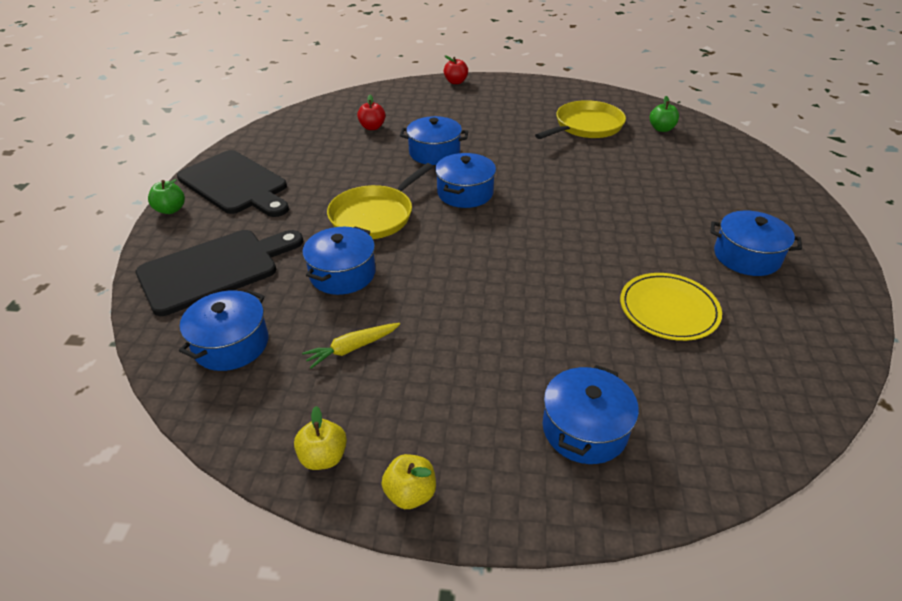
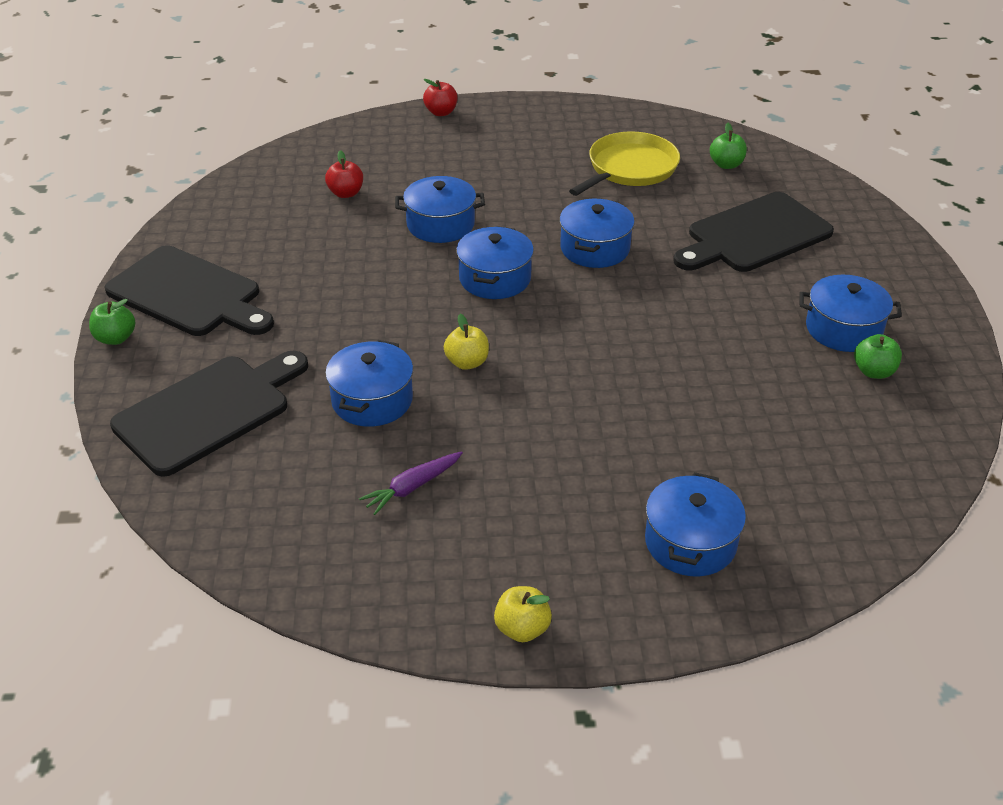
camera: 10 degrees left, 0 degrees up
blue pot [179,290,268,371] -> blue pot moved to [560,198,635,268]
yellow apple [294,406,347,470] -> yellow apple moved to [444,314,489,370]
yellow carrot [302,323,400,369] -> purple carrot [359,451,463,515]
yellow pan [327,163,433,239] -> none
yellow plate [620,273,722,341] -> none
none -> black cutting board [673,192,834,272]
none -> green apple [854,334,902,379]

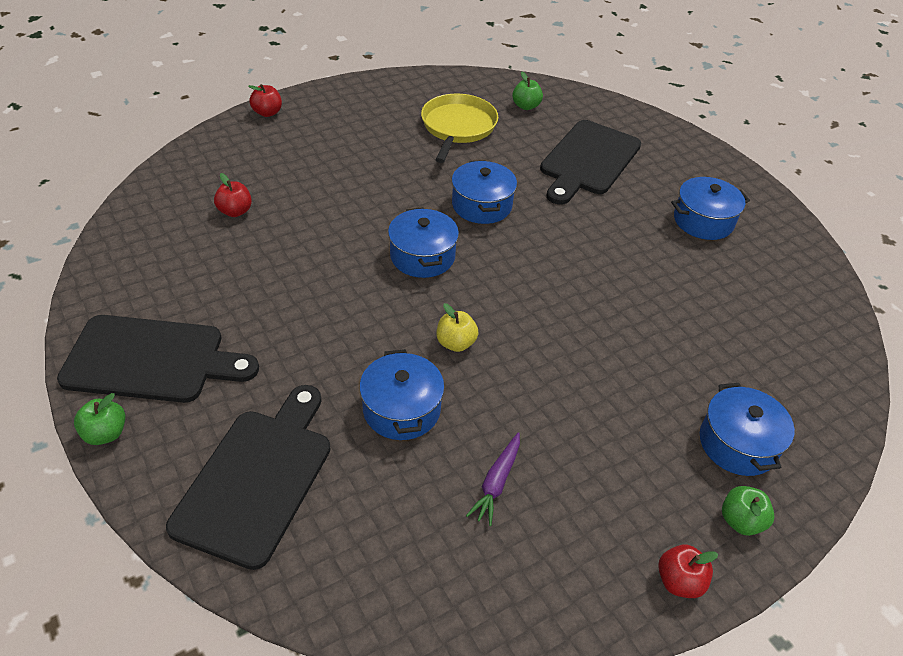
camera: 30 degrees left, 5 degrees up
blue pot [395,176,485,243] -> none
yellow apple [494,586,552,642] -> red apple [658,545,718,598]
green apple [854,334,902,379] -> green apple moved to [722,486,774,536]

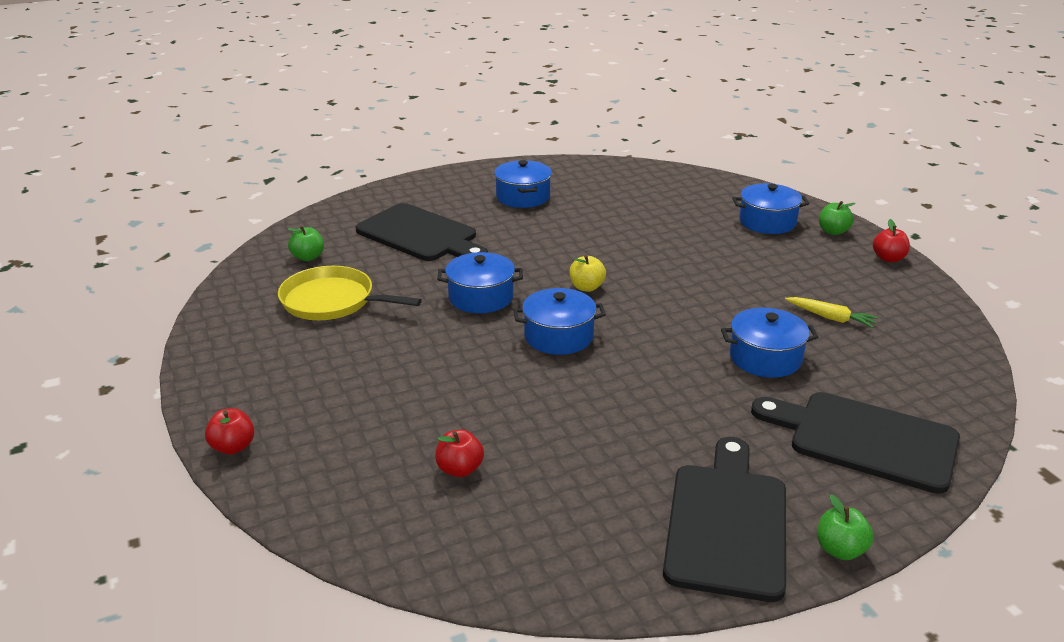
camera: 80 degrees left, 15 degrees down
yellow apple [437,303,478,352] -> yellow apple moved to [569,255,606,292]
purple carrot [466,432,520,526] -> yellow carrot [785,297,878,328]

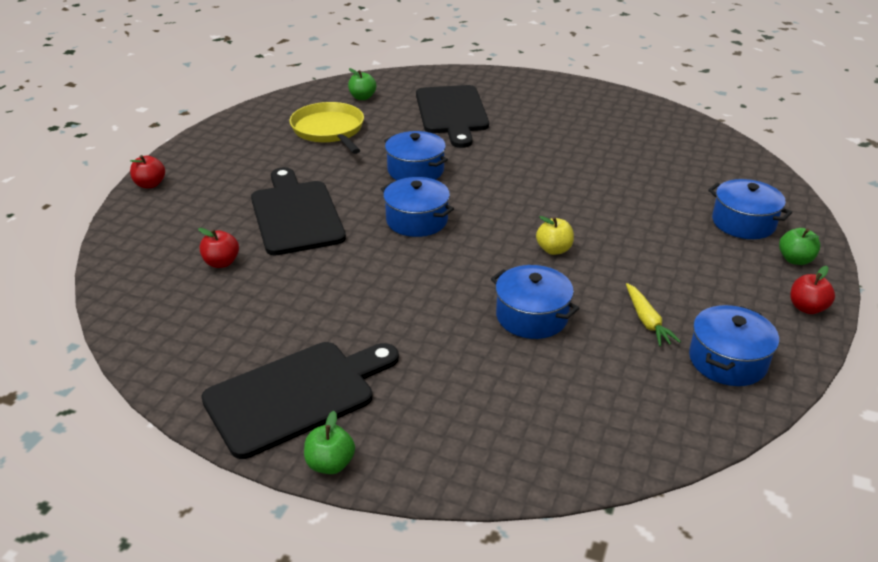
camera: 45 degrees right, 5 degrees up
blue pot [494,160,552,208] -> blue pot moved to [689,305,779,386]
yellow apple [569,255,606,292] -> yellow apple moved to [536,216,574,255]
black cutting board [751,392,960,494] -> black cutting board moved to [251,167,346,256]

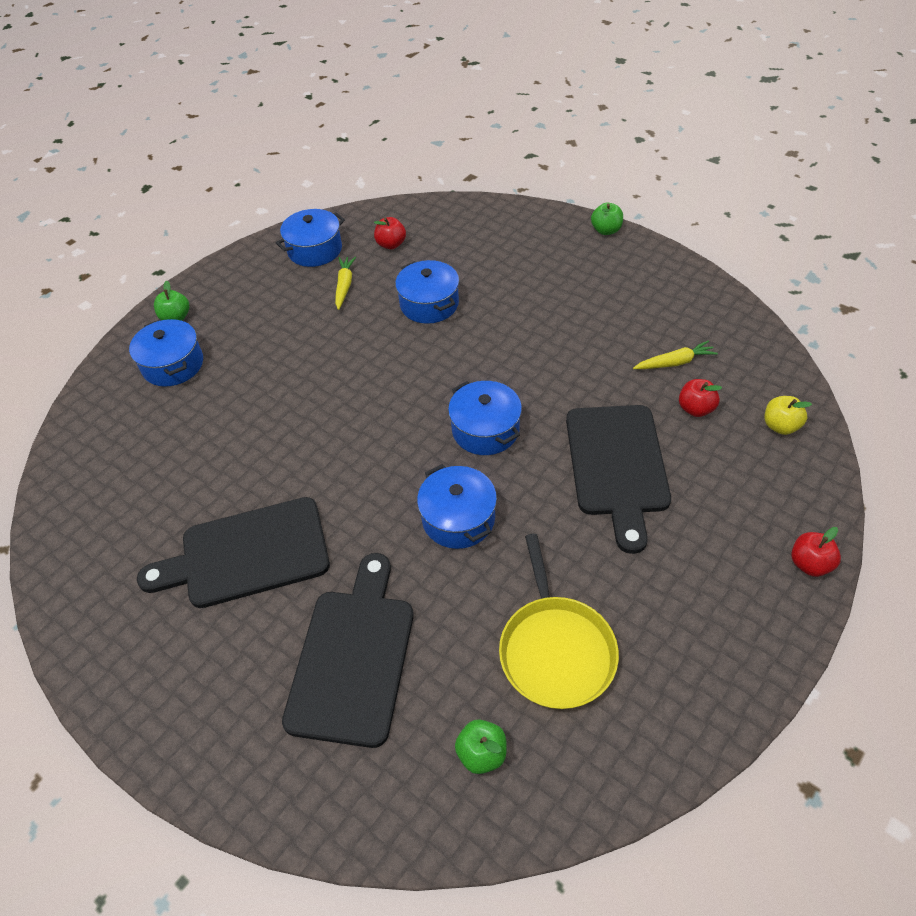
camera: 160 degrees left, 15 degrees up
black cutting board [201,342,399,459] -> black cutting board moved to [137,497,330,608]
yellow apple [536,216,574,255] -> yellow apple moved to [765,396,812,435]
red apple [790,266,835,314] -> red apple moved to [374,217,406,249]
none -> yellow carrot [633,340,718,369]

